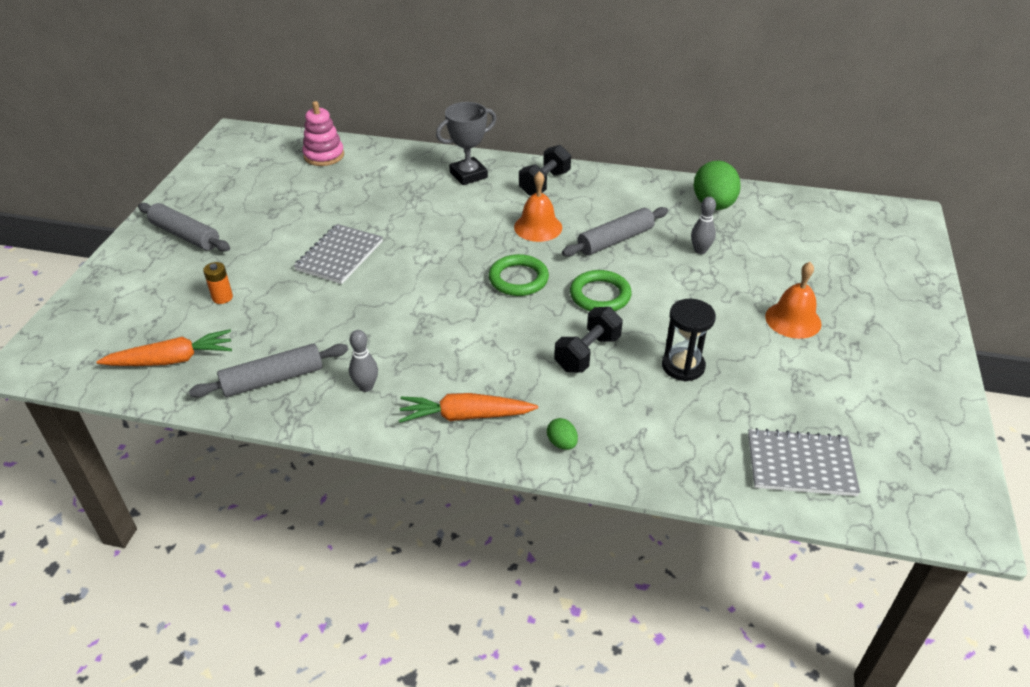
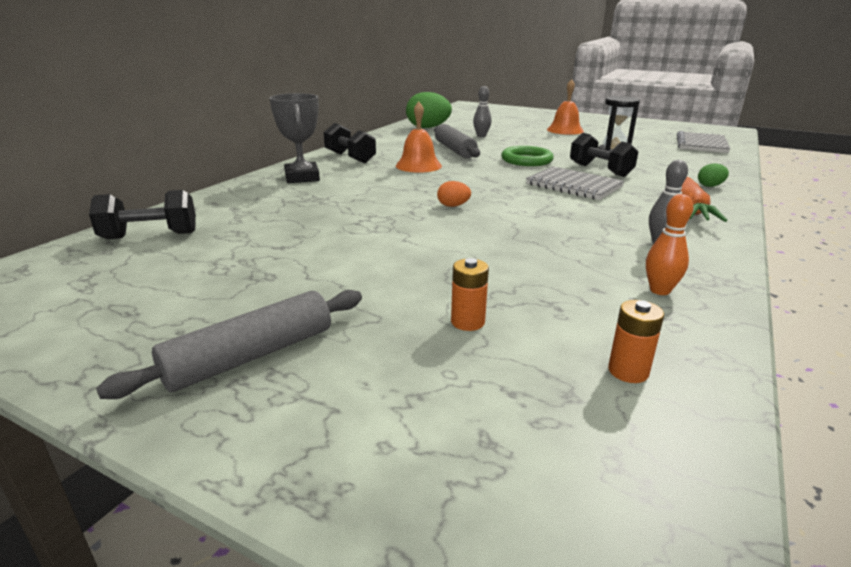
camera: 75 degrees left, 15 degrees down
orange carrot [96,329,232,366] -> orange battery [608,300,664,383]
grey rolling pin [189,344,348,398] -> orange bowling pin [646,194,693,295]
grey notebook [294,224,383,284] -> grey notebook moved to [526,166,625,200]
pink stacking toy [302,101,344,166] -> black dumbbell [89,190,196,239]
green ring [489,254,549,296] -> none
none -> orange egg [437,181,471,207]

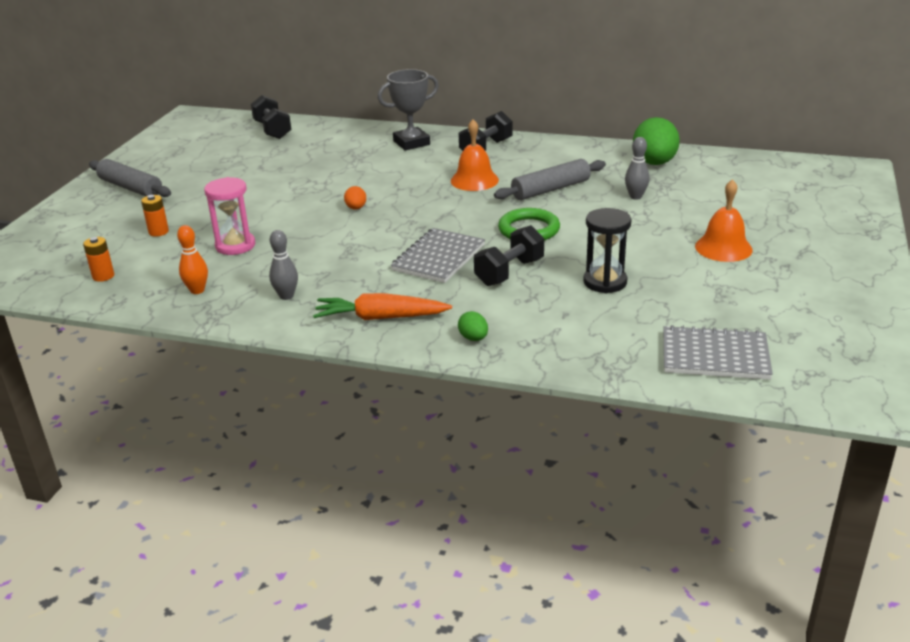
camera: 80 degrees right, 5 degrees up
none -> pink hourglass [204,177,255,255]

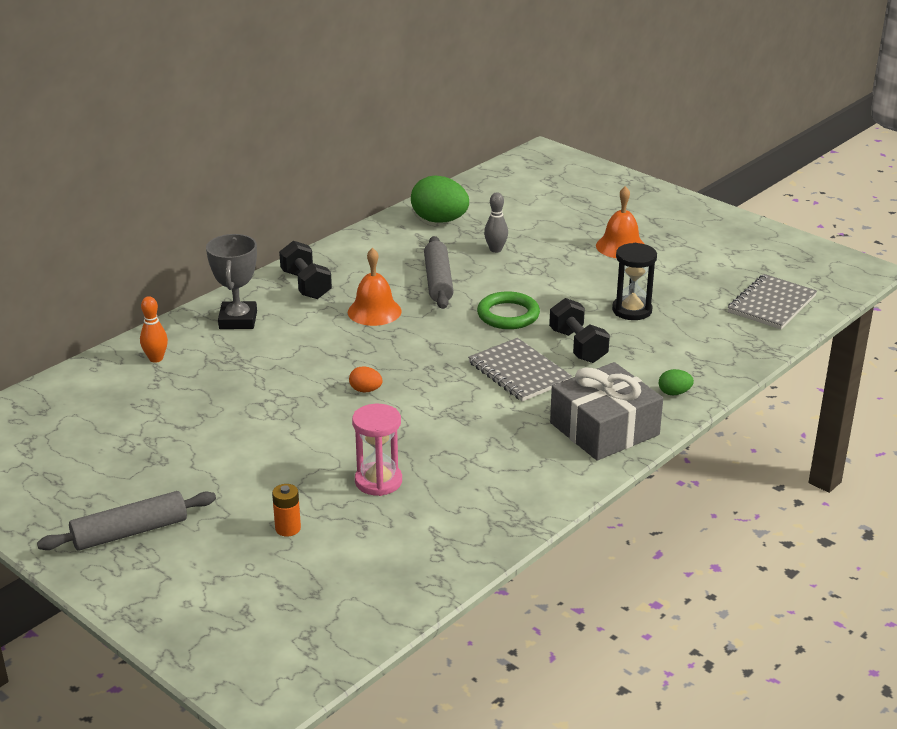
camera: 65 degrees left, 0 degrees up
orange battery [83,237,114,282] -> none
orange bowling pin [177,225,208,294] -> orange bowling pin moved to [140,296,168,363]
black dumbbell [251,95,291,139] -> none
grey bowling pin [269,230,298,300] -> none
orange carrot [313,293,452,320] -> grey gift [550,362,663,460]

